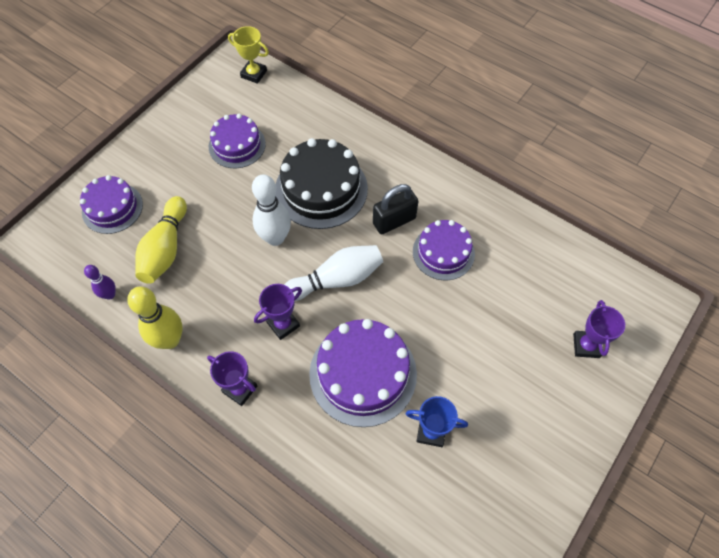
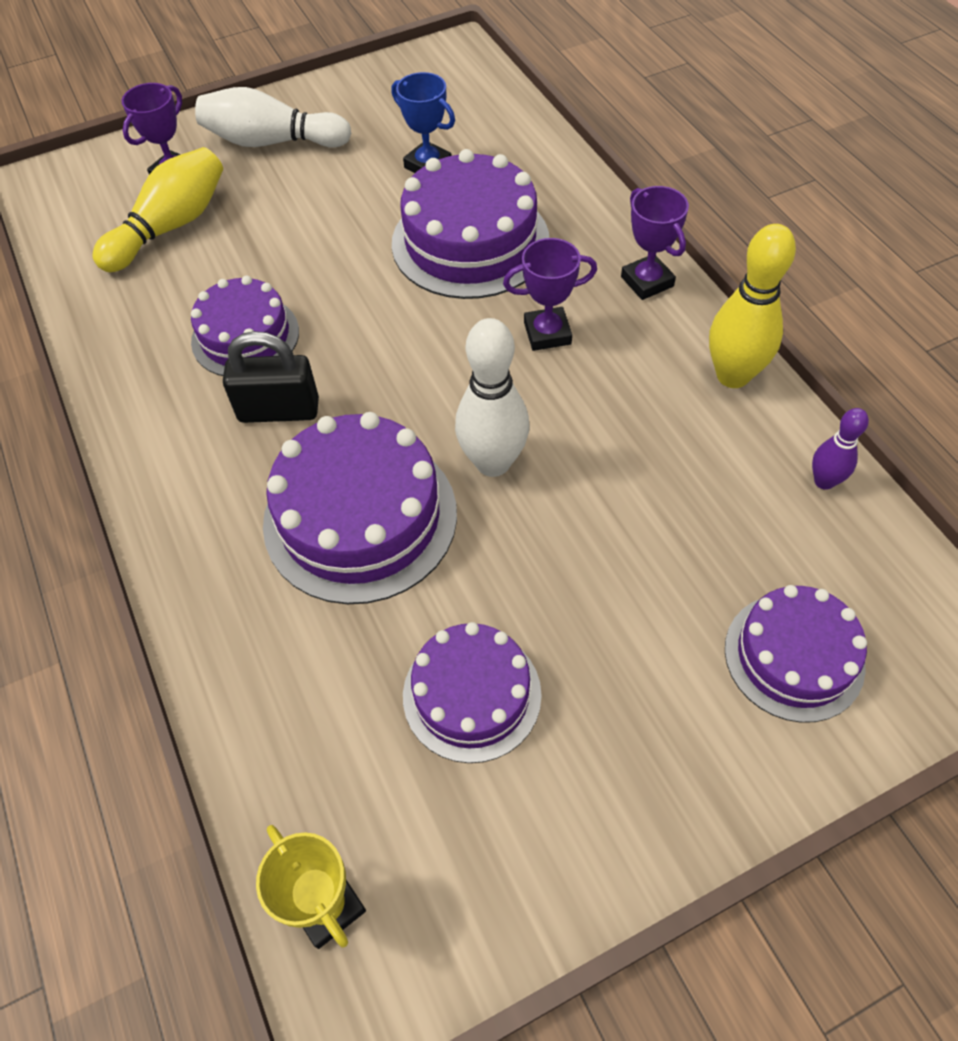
camera: 150 degrees left, 5 degrees down
yellow bowling pin [135,196,187,284] -> yellow bowling pin moved to [92,147,223,272]
black cake [275,138,368,229] -> purple cake [263,412,457,604]
white bowling pin [284,245,383,301] -> white bowling pin moved to [195,87,351,148]

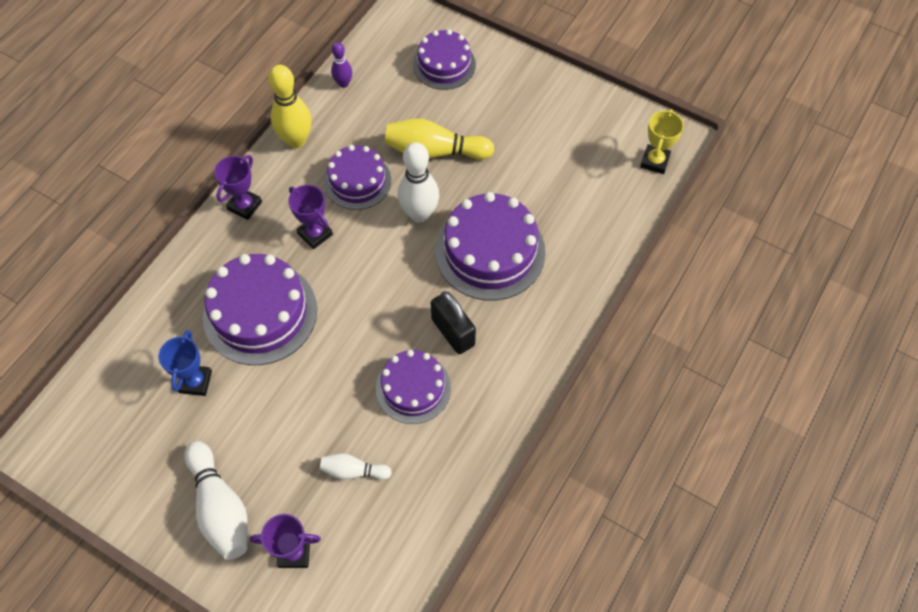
camera: 125 degrees left, 5 degrees up
yellow bowling pin [92,147,223,272] -> yellow bowling pin moved to [385,119,494,160]
purple cake [403,622,542,763] -> purple cake moved to [324,145,391,210]
none -> white bowling pin [320,453,392,480]

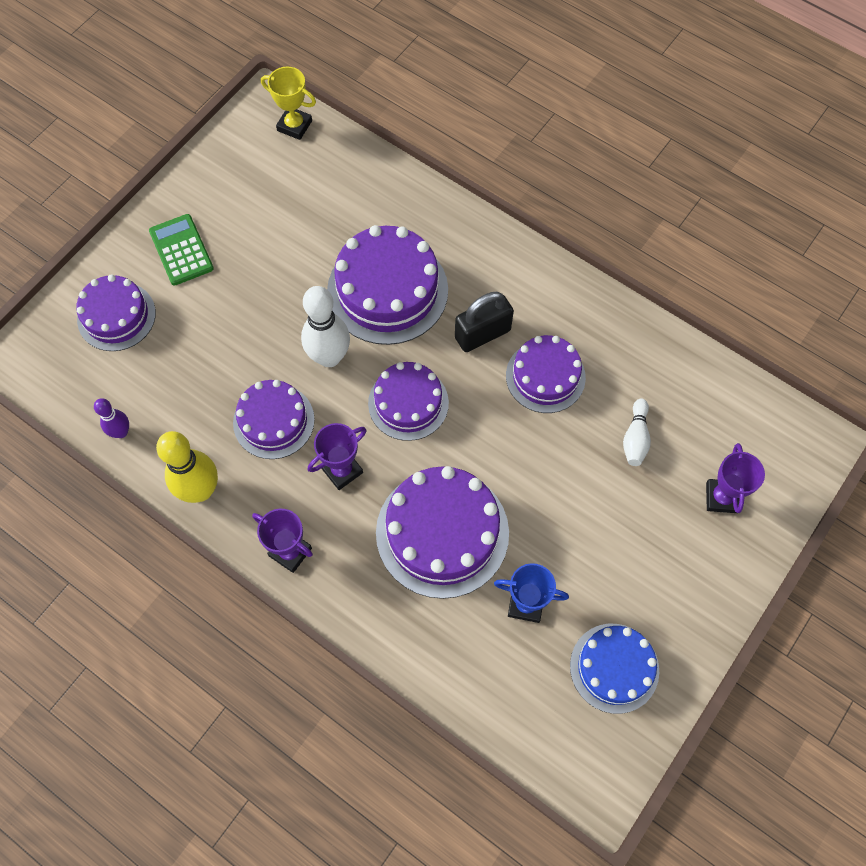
camera: 85 degrees left, 5 degrees up
white bowling pin [184,441,248,560] -> none
yellow bowling pin [385,119,494,160] -> none
none -> green calculator [149,214,214,285]
none -> purple cake [368,362,449,441]
none -> blue cake [570,624,659,714]

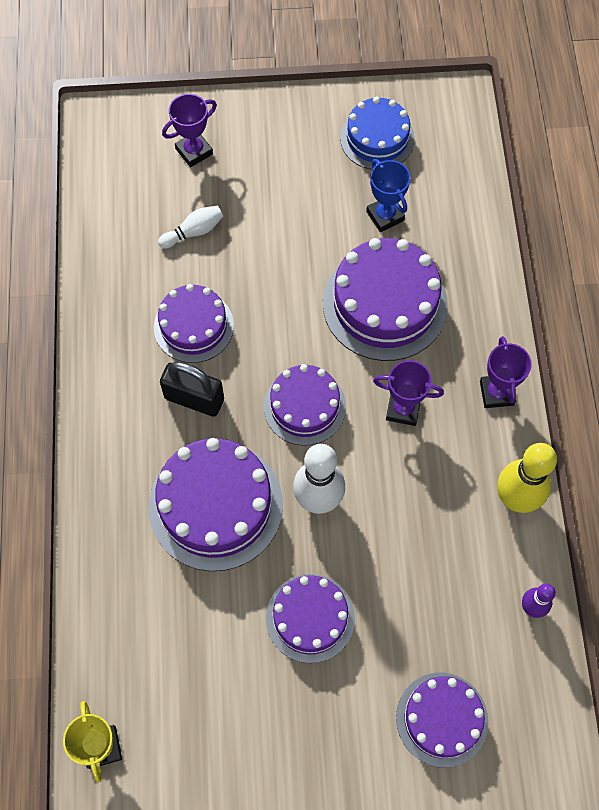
camera: 130 degrees left, 0 degrees up
green calculator [149,214,214,285] -> none
purple cake [233,380,315,459] -> purple cake moved to [266,574,355,663]

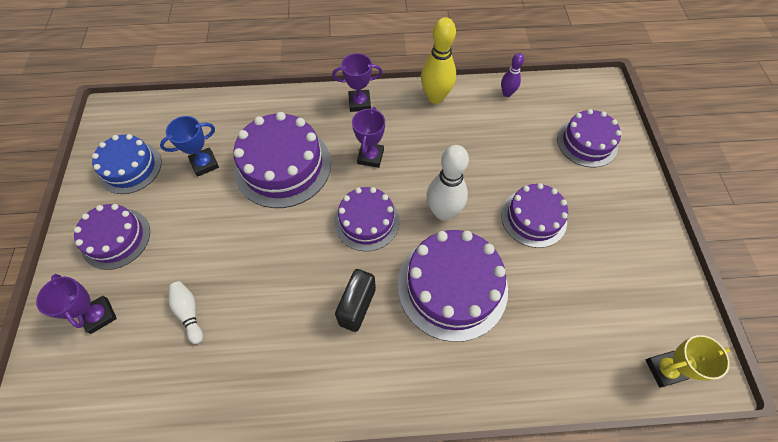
camera: 90 degrees left, 5 degrees down
purple cake [154,284,234,363] -> purple cake moved to [74,204,150,270]

